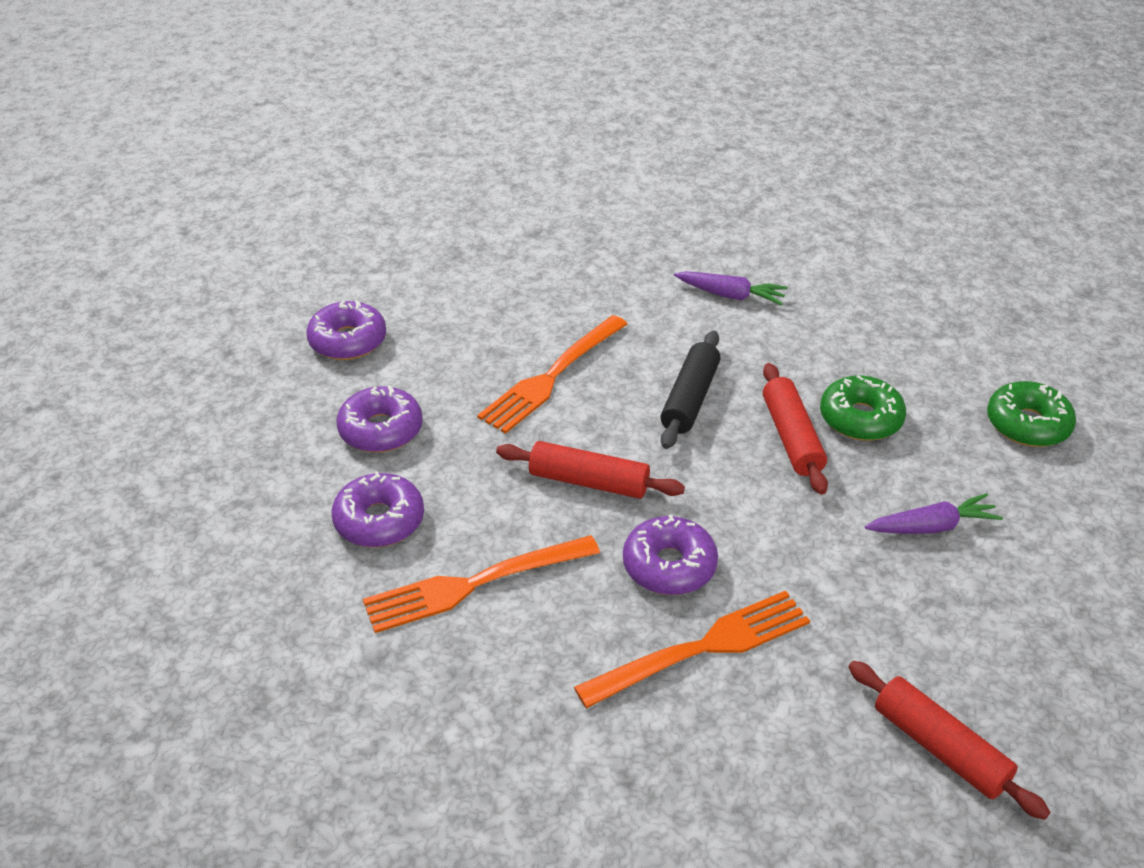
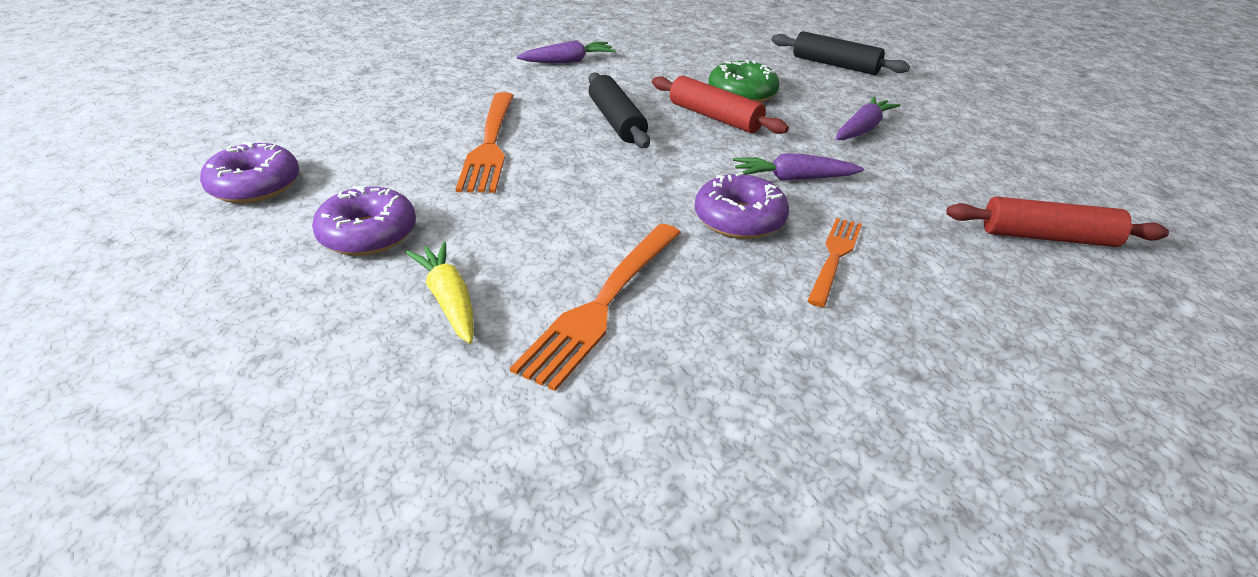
camera: 40 degrees left, 5 degrees down
purple donut [331,471,424,547] -> yellow carrot [405,242,474,344]
red rolling pin [496,441,685,499] -> none
orange fork [574,591,810,708] -> orange fork [807,218,862,307], size x0.62
green donut [987,381,1076,447] -> black rolling pin [771,31,910,75]
none -> purple carrot [733,153,864,181]

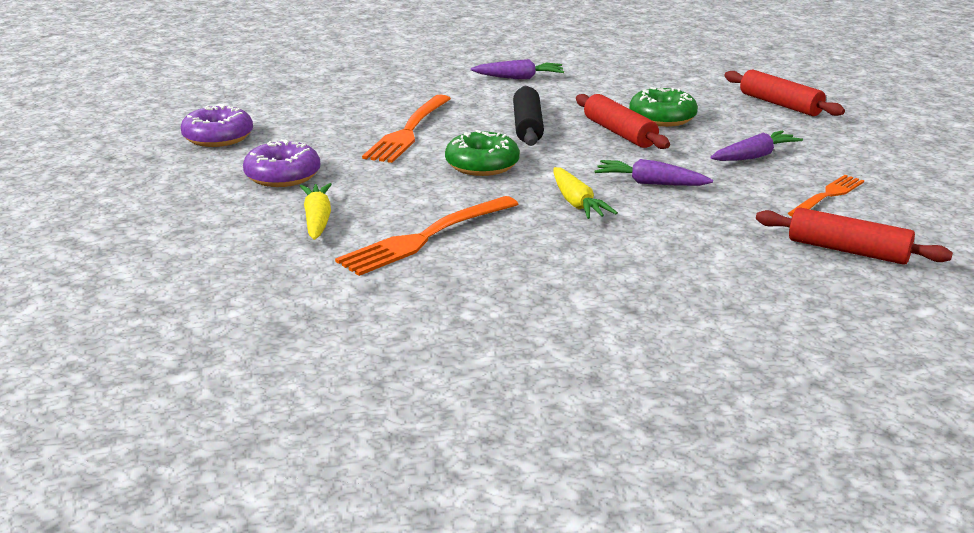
camera: 20 degrees right, 10 degrees down
purple donut [695,172,789,239] -> yellow carrot [553,167,618,219]
black rolling pin [771,31,910,75] -> red rolling pin [724,69,845,116]
orange fork [807,218,862,307] -> orange fork moved to [788,175,864,216]
none -> green donut [445,130,520,176]

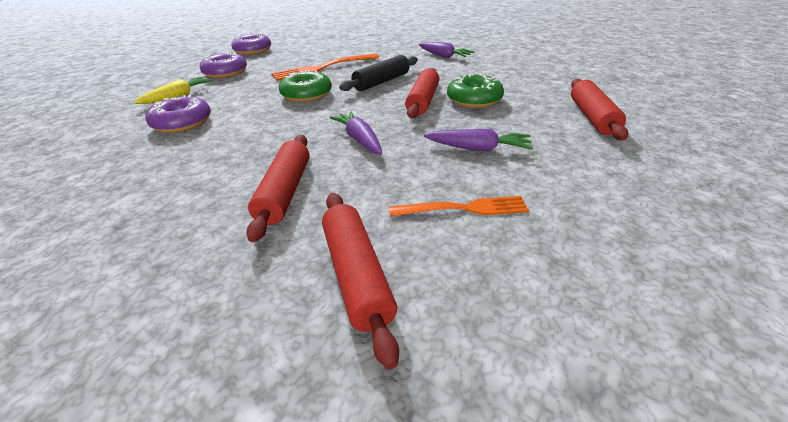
camera: 45 degrees right, 10 degrees up
orange fork [335,196,518,276] -> purple donut [145,95,211,133]
yellow carrot [553,167,618,219] -> none
none -> red rolling pin [246,135,310,242]

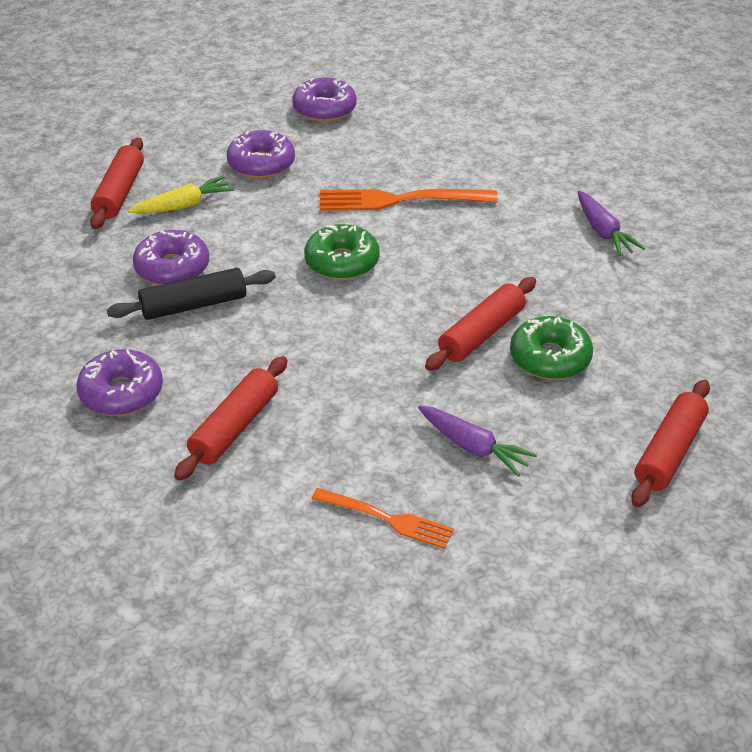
camera: 25 degrees right, 5 degrees up
red rolling pin [322,193,399,369] -> red rolling pin moved to [90,138,144,229]
purple carrot [329,111,382,155] -> none
black rolling pin [339,55,418,91] -> black rolling pin moved to [107,268,276,320]
none -> purple donut [76,349,163,416]

